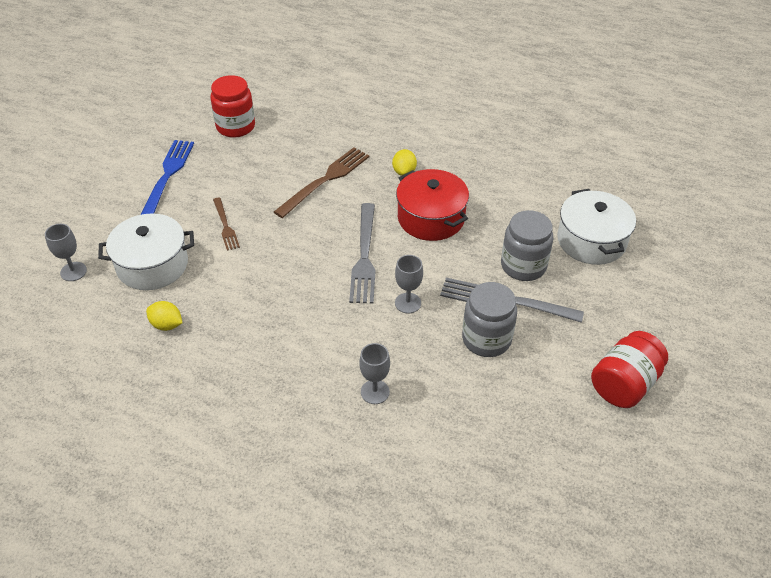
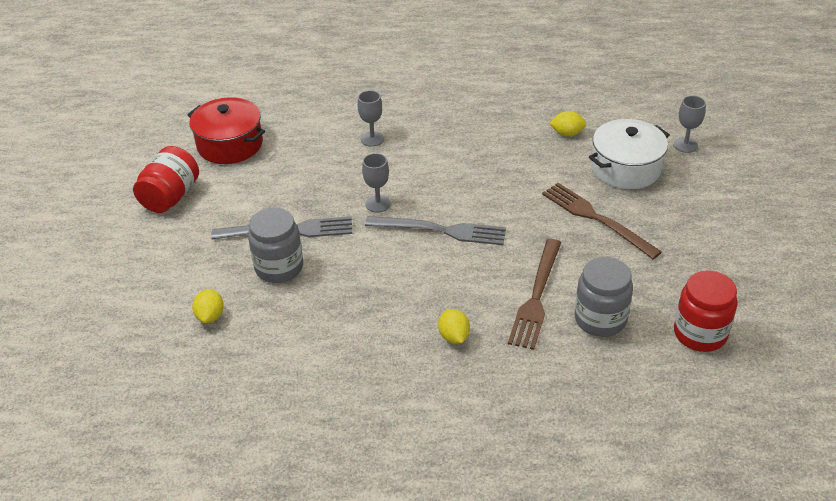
camera: 160 degrees right, 5 degrees down
blue fork [141,140,194,215] -> none
brown fork [213,197,240,251] -> brown fork [542,183,662,259], size x1.73
grey fork [349,203,376,304] -> grey fork turned 120 degrees clockwise [365,216,506,245]
red pot [396,169,469,241] -> red pot moved to [187,97,265,164]
grey jar [462,282,517,357] -> grey jar moved to [575,257,633,337]
white pot [557,189,636,265] -> yellow lemon [192,289,224,323]

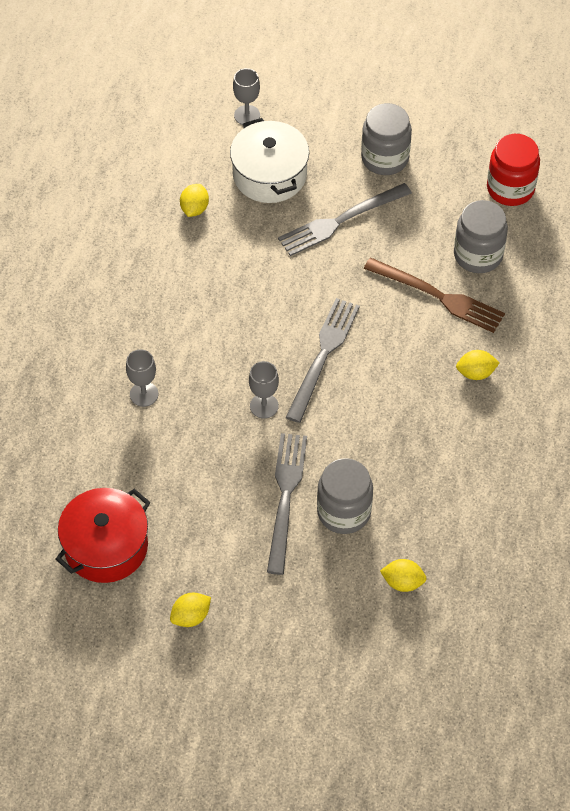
camera: 80 degrees left, 15 degrees up
red jar [133,146,199,213] -> yellow lemon [170,593,211,627]
brown fork [542,183,662,259] -> grey fork [278,183,412,256]
none -> grey jar [361,103,412,175]

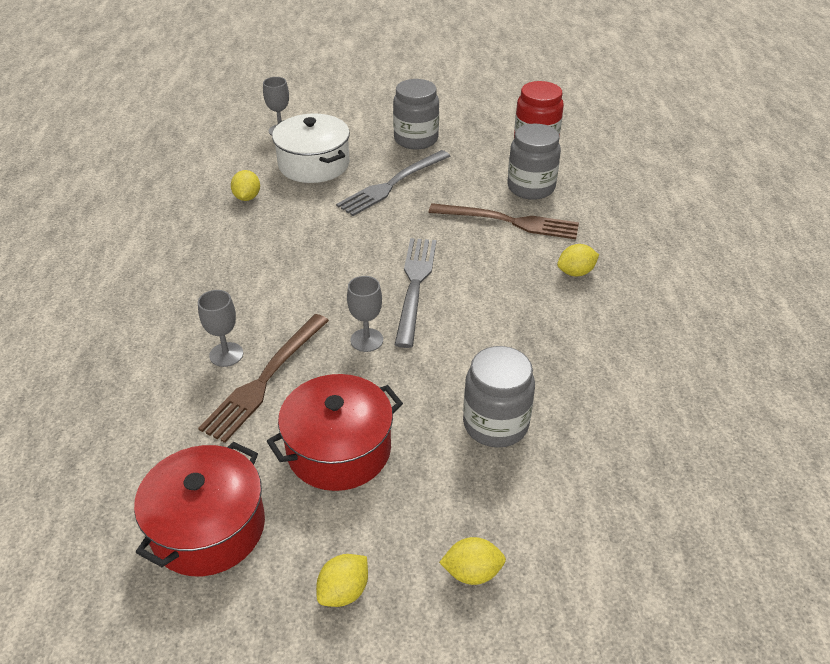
camera: 15 degrees left, 15 degrees down
grey fork [267,433,307,575] -> none
yellow lemon [380,559,427,592] -> yellow lemon moved to [439,537,506,585]
none -> brown fork [198,314,329,443]
none -> red pot [267,374,403,491]

